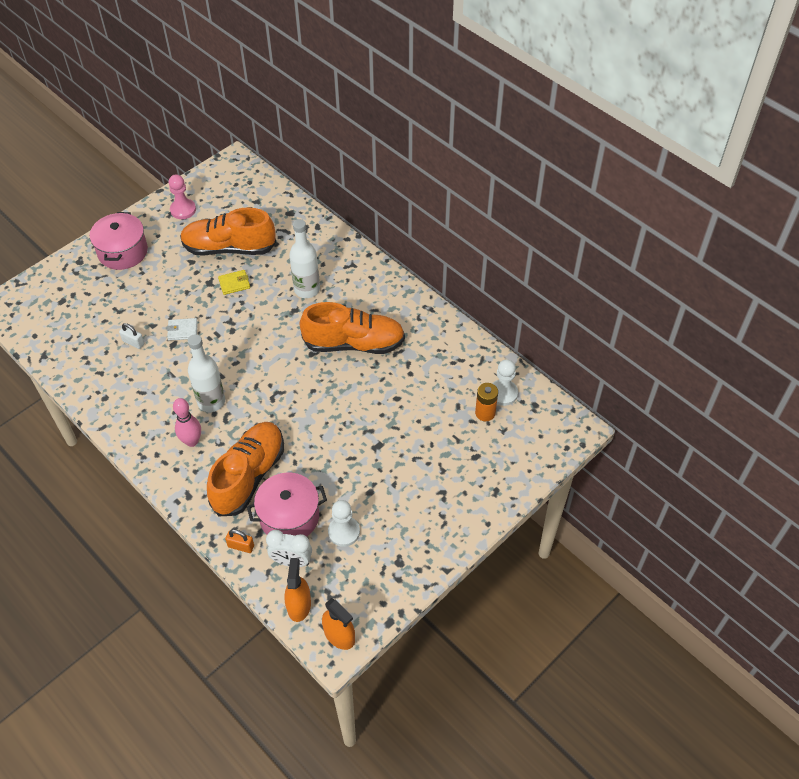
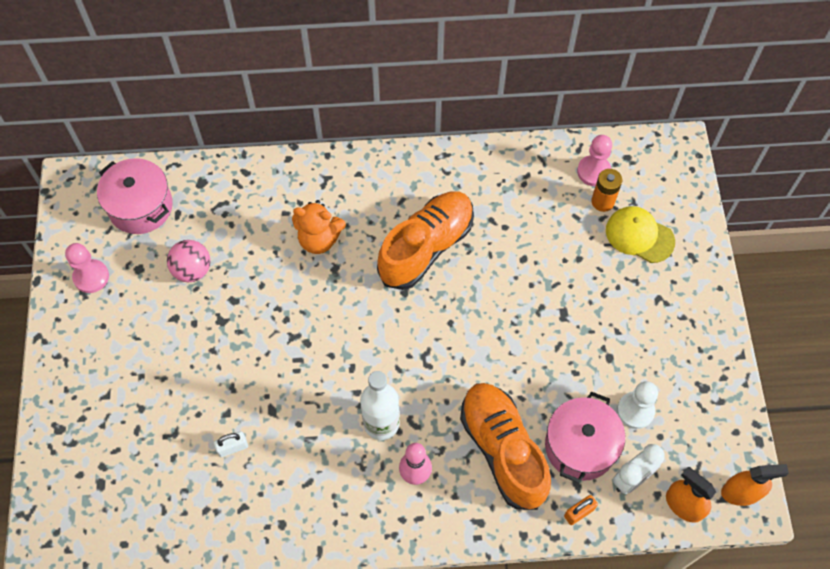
camera: 50 degrees left, 10 degrees up
pink pot [90,212,148,270] -> pink pot moved to [97,158,173,234]
white wallet [167,318,198,341] -> none
orange shoe [180,207,276,256] -> pink ball [167,240,210,282]
yellow wallet [218,270,250,295] -> none
white bottle [289,219,320,298] -> orange teddy bear [292,200,346,254]
white pawn [492,359,518,406] -> pink pawn [577,135,612,186]
none -> yellow cap [606,206,675,263]

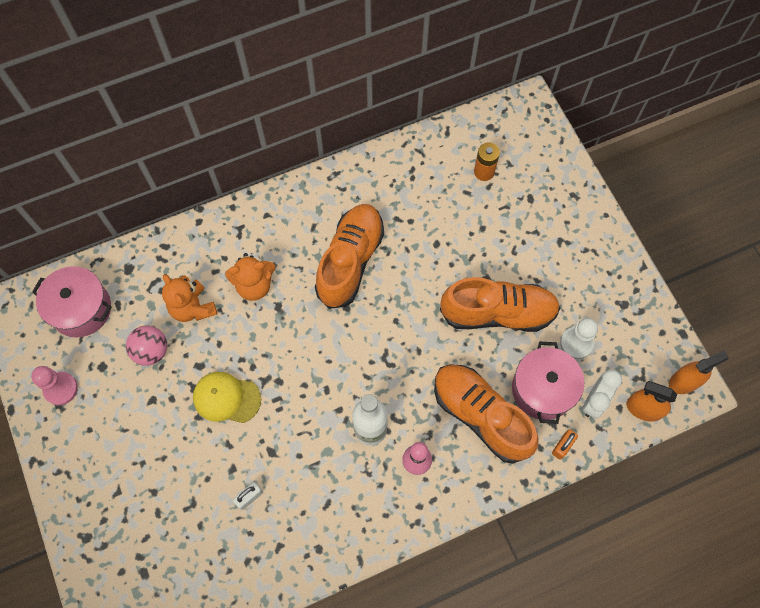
camera: 20 degrees left, 5 degrees up
pink pawn [577,135,612,186] -> none
yellow cap [606,206,675,263] -> yellow cap moved to [193,372,261,423]
none -> orange teddy bear [162,274,217,322]
none -> orange shoe [440,277,560,332]

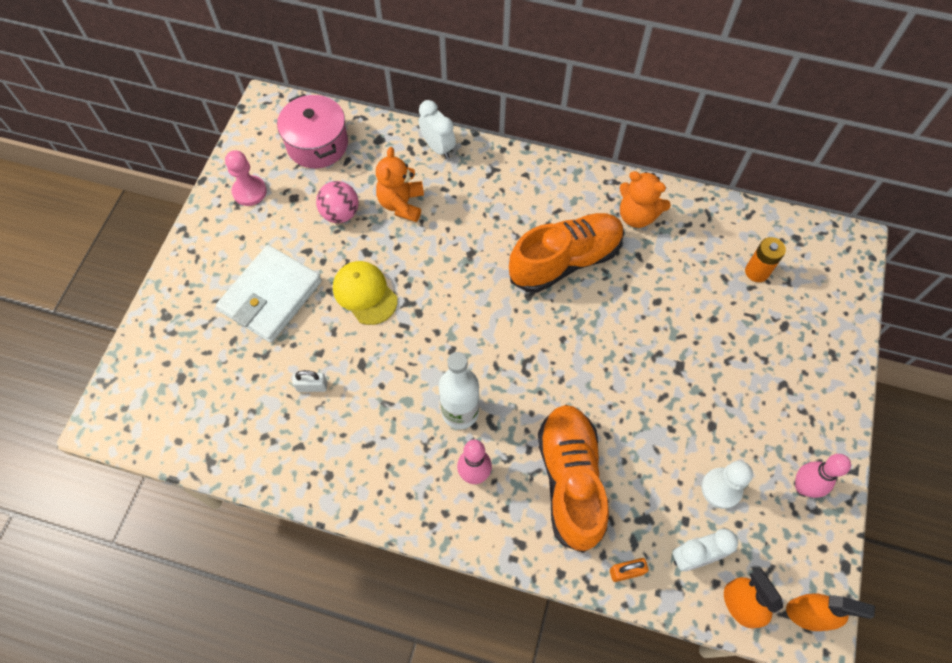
camera: 40 degrees right, 5 degrees down
orange teddy bear [225,253,276,301] -> orange teddy bear moved to [619,171,671,228]
orange shoe [440,277,560,332] -> none
pink pot [512,342,584,424] -> none
none -> white wallet [216,245,322,343]
none -> white clock [419,100,456,159]
none -> pink bowling pin [795,454,851,498]

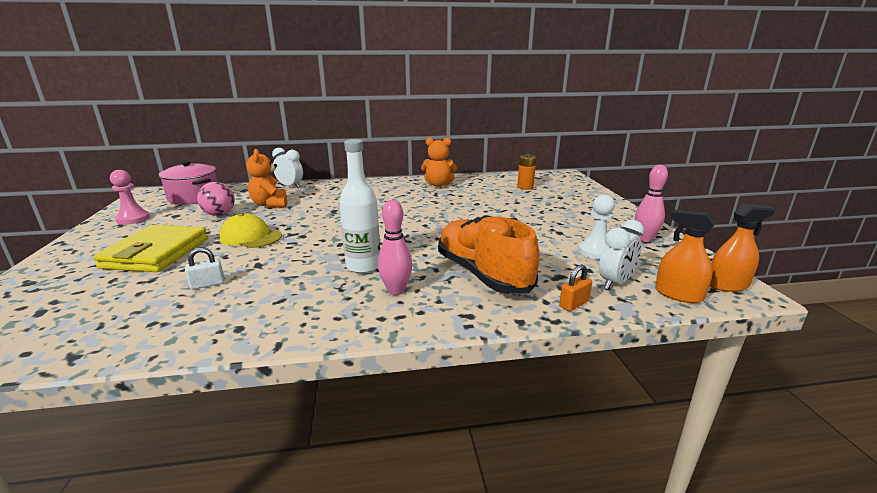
camera: 25 degrees left, 40 degrees down
white wallet [216,245,322,343] -> yellow wallet [93,225,208,272]
orange shoe [509,213,624,293] -> none

